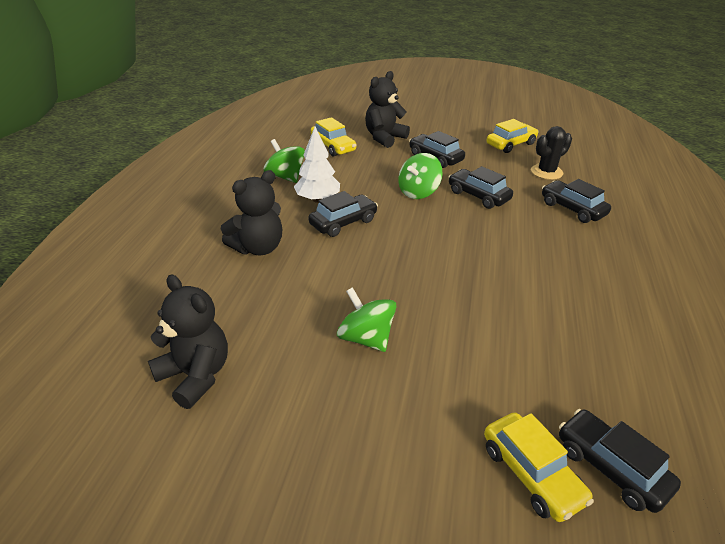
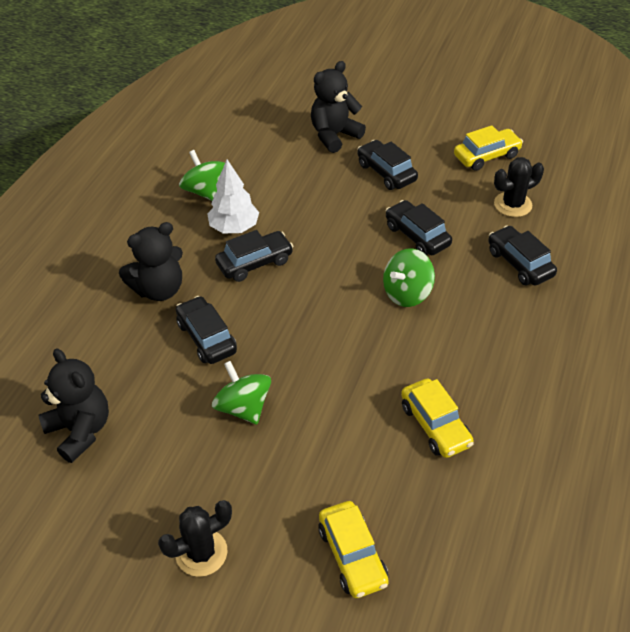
camera: 10 degrees right, 10 degrees up
yellow car [311,117,356,157] -> yellow car moved to [401,378,474,458]
green spinning top [398,153,443,199] -> green spinning top moved to [383,249,435,307]
black car [559,409,681,513] -> black car moved to [176,296,237,364]
none -> black cactus [158,500,232,577]

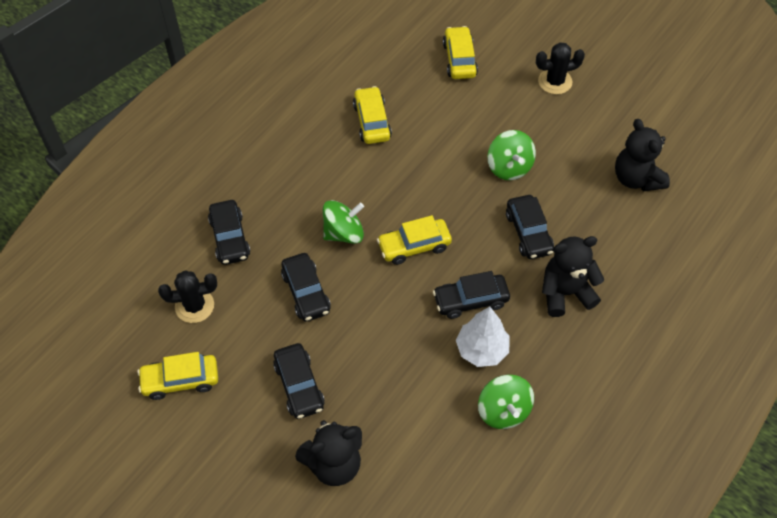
camera: 165 degrees left, 10 degrees up
none -> yellow car [377,215,452,265]

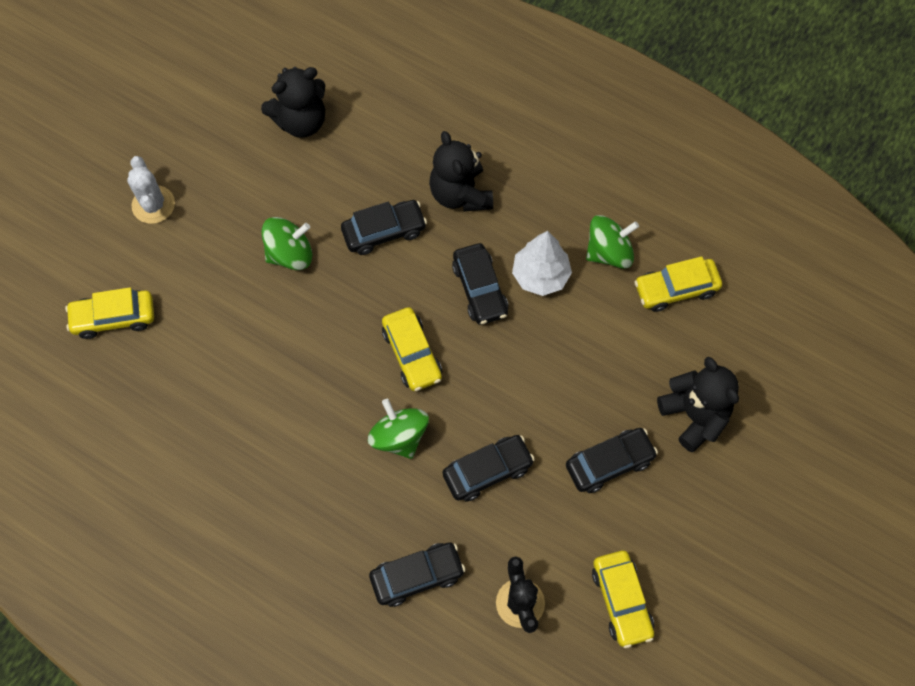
camera: 95 degrees left, 10 degrees up
yellow car [353,86,392,144] -> yellow car moved to [634,256,722,312]
black cactus [536,42,585,94] -> white cactus [127,156,175,224]

